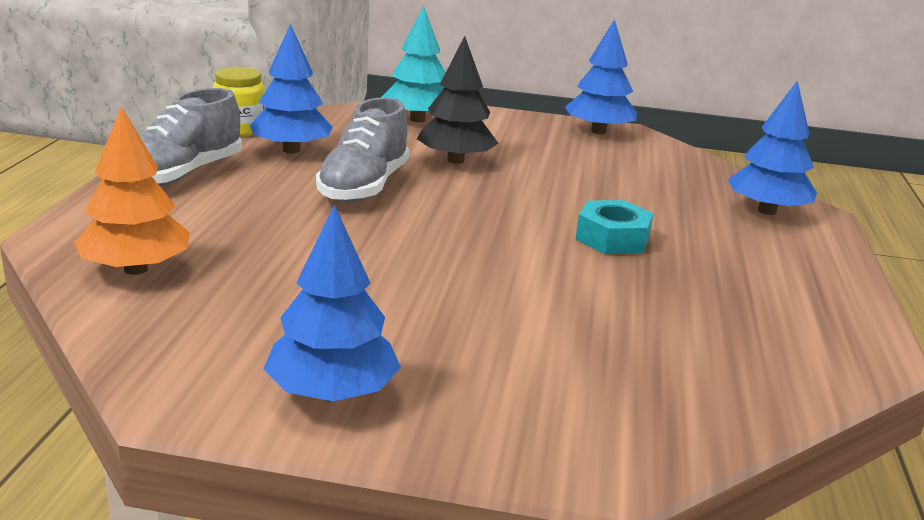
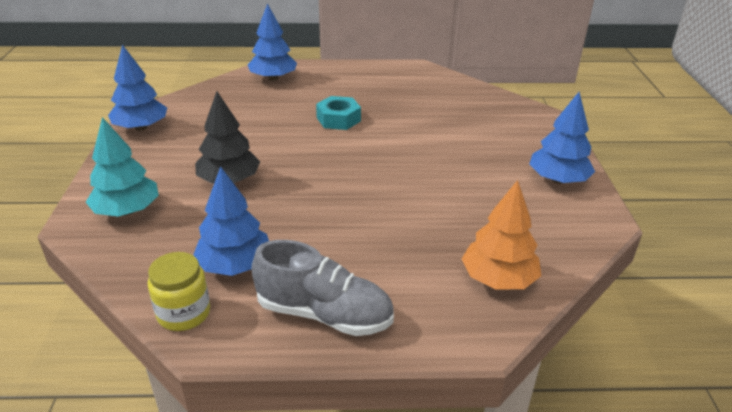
camera: 100 degrees left, 10 degrees up
grey shoe [316,97,410,203] -> none

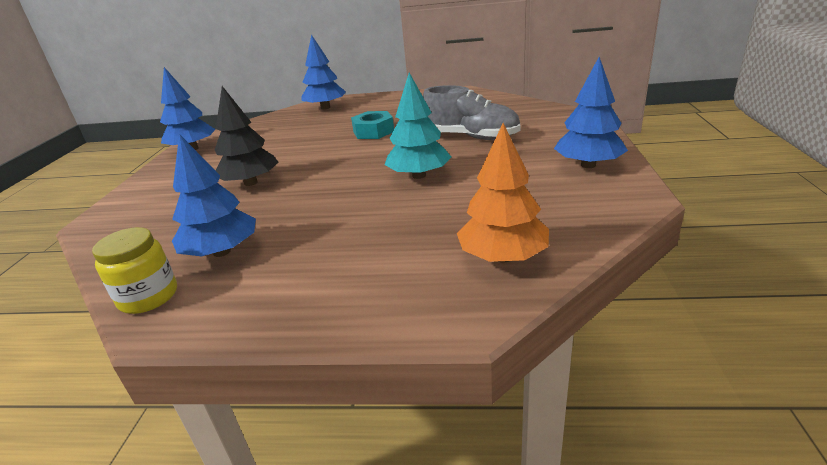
camera: 10 degrees right, 5 degrees down
turquoise tree [86,117,159,217] -> turquoise tree moved to [385,73,451,179]
grey shoe [251,240,394,336] -> grey shoe moved to [423,85,521,140]

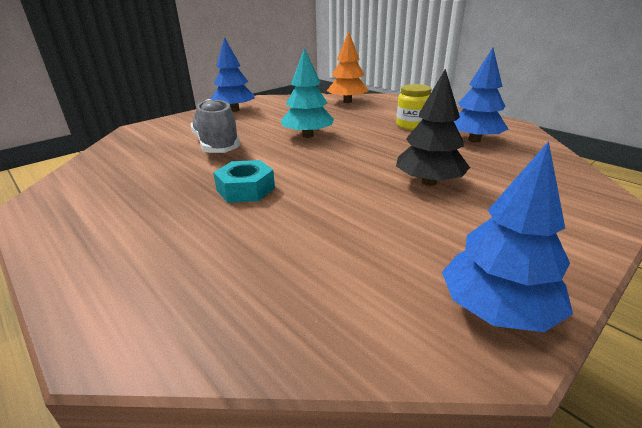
camera: 140 degrees left, 0 degrees up
yellow jar [92,227,177,314] -> yellow jar moved to [396,84,432,130]
blue tree [301,34,346,110] -> none

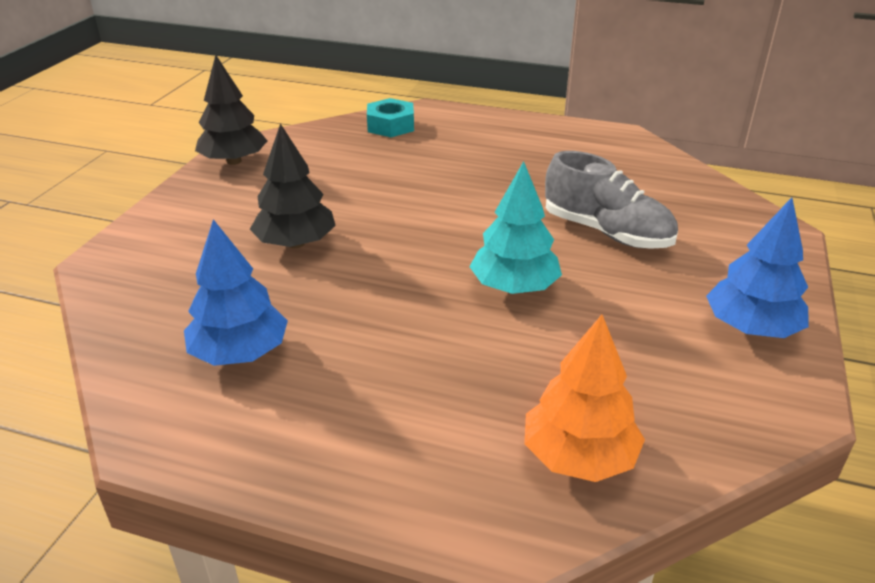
camera: 150 degrees right, 5 degrees up
turquoise nut [213,160,275,203] -> turquoise nut moved to [367,98,414,137]
yellow jar [396,84,432,130] -> none
blue tree [442,141,573,332] -> black tree [195,55,267,165]

